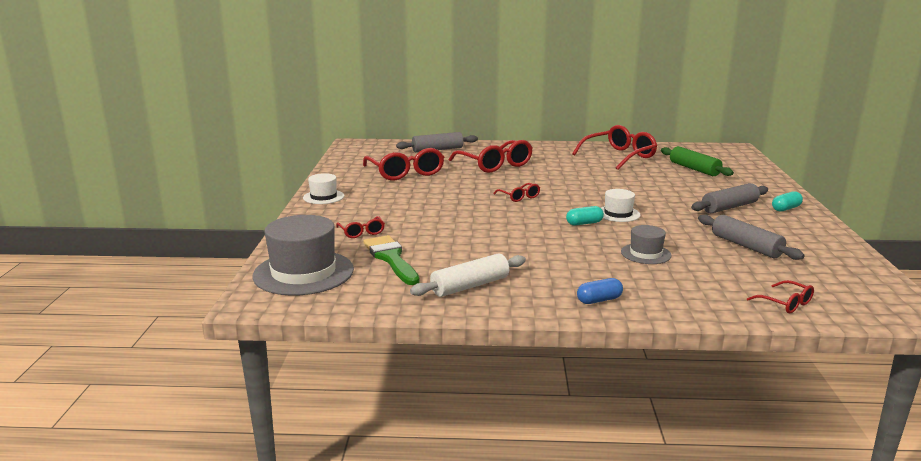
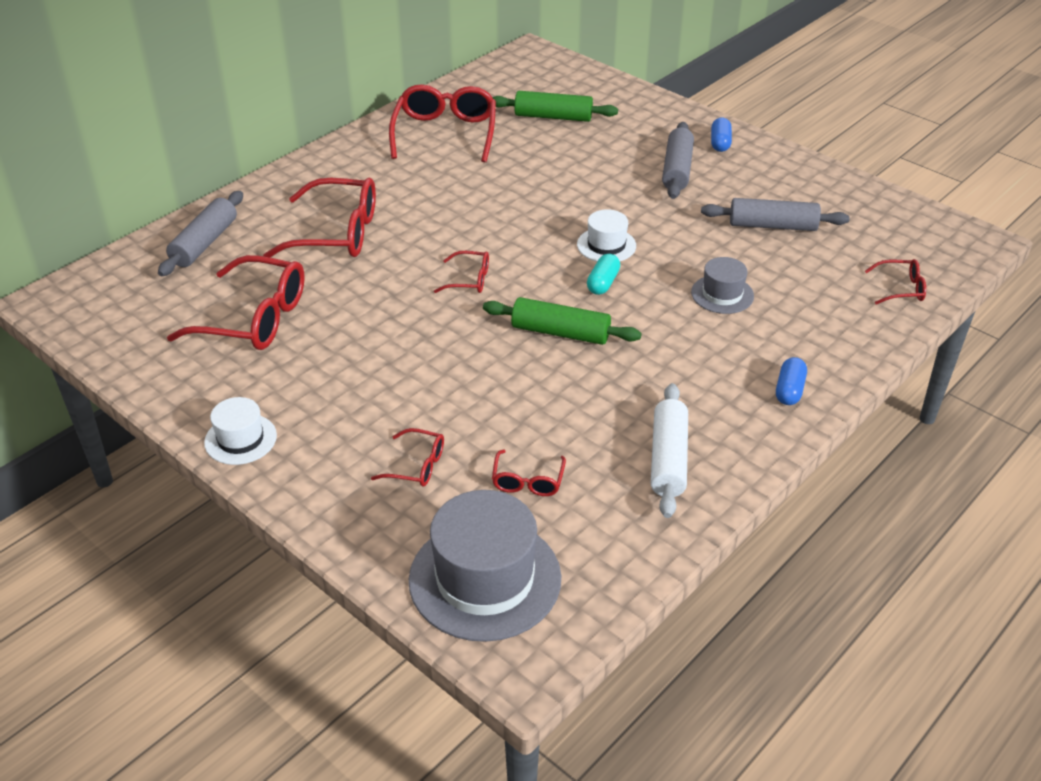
camera: 50 degrees left, 20 degrees up
green brush [363,235,419,285] -> red glasses [492,450,566,496]
turquoise capsule [772,191,803,212] -> blue capsule [711,117,732,152]
none -> green rolling pin [483,297,642,345]

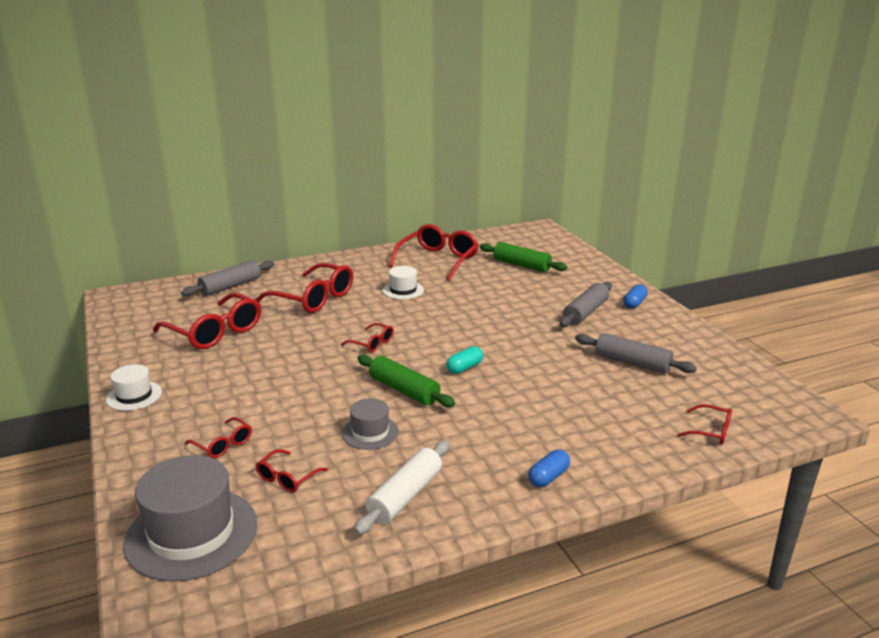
camera: 25 degrees right, 15 degrees down
white hat [577,209,636,262] -> white hat moved to [382,266,424,300]
grey hat [691,257,754,314] -> grey hat moved to [342,398,399,450]

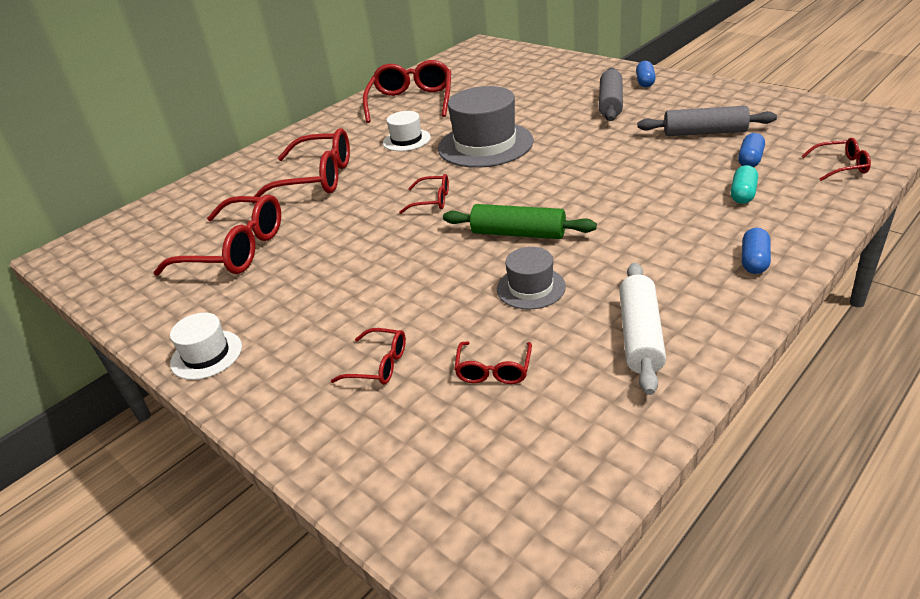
camera: 20 degrees left, 10 degrees up
grey hat [123,455,257,581] -> grey hat moved to [438,86,533,168]
grey rolling pin [181,260,274,296] -> none
turquoise capsule [446,346,483,374] -> turquoise capsule moved to [731,165,758,204]
green rolling pin [480,242,567,272] -> none
none -> blue capsule [738,133,765,167]

